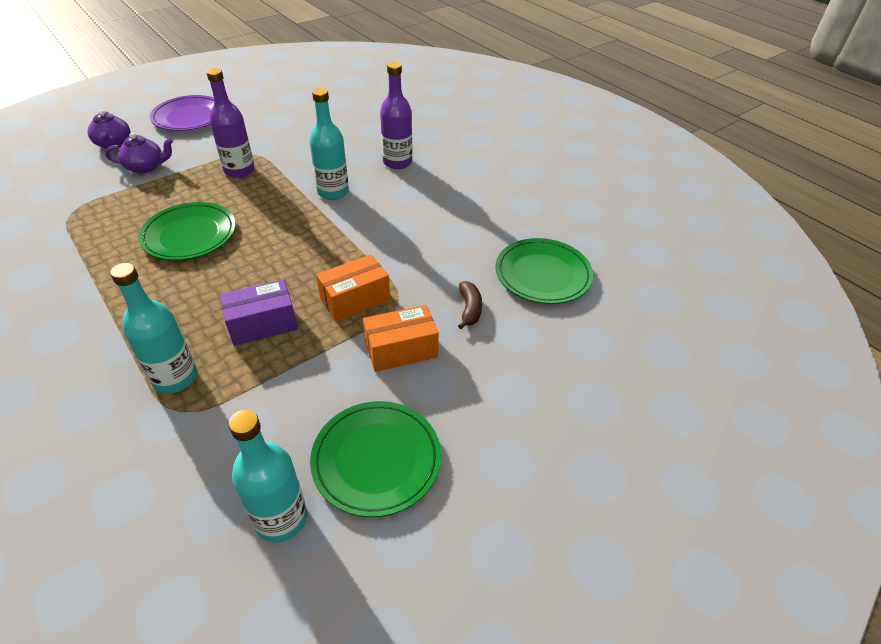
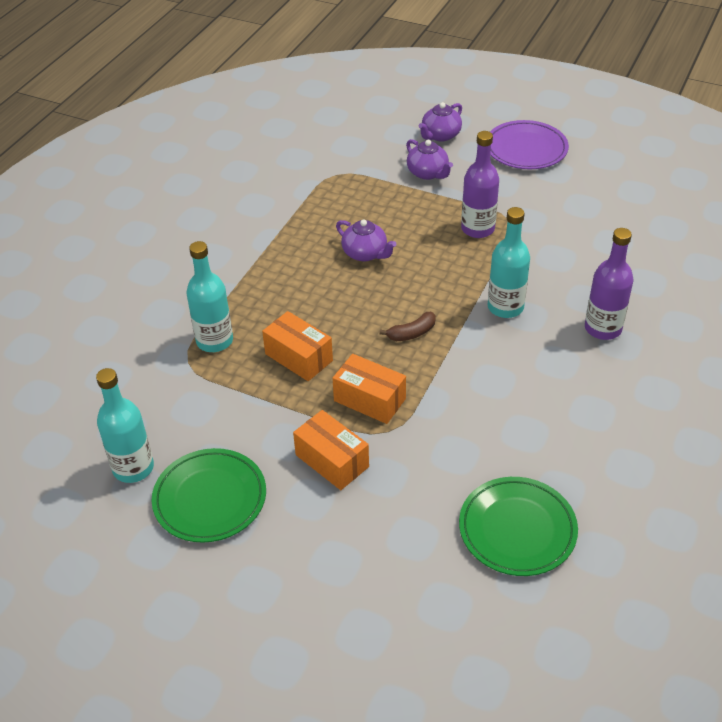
camera: 65 degrees right, 0 degrees up
green plate [138,202,236,261] -> purple teapot [336,219,397,262]
purple box [220,279,298,346] -> orange box [262,311,333,381]
brown banana [458,281,482,329] -> brown banana moved to [379,312,436,341]

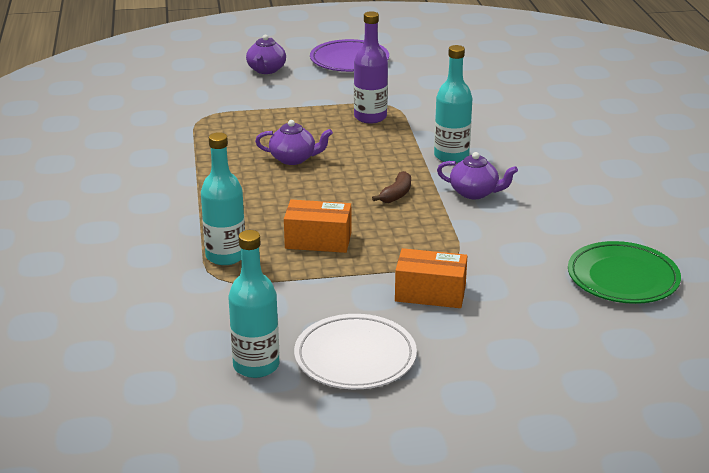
camera: 35 degrees left, 15 degrees down
green plate [152,448,266,543] -> white plate [294,314,417,389]
orange box [333,354,406,424] -> none
purple teapot [406,139,453,180] -> purple teapot moved to [437,152,518,199]
purple bottle [585,228,633,340] -> none

